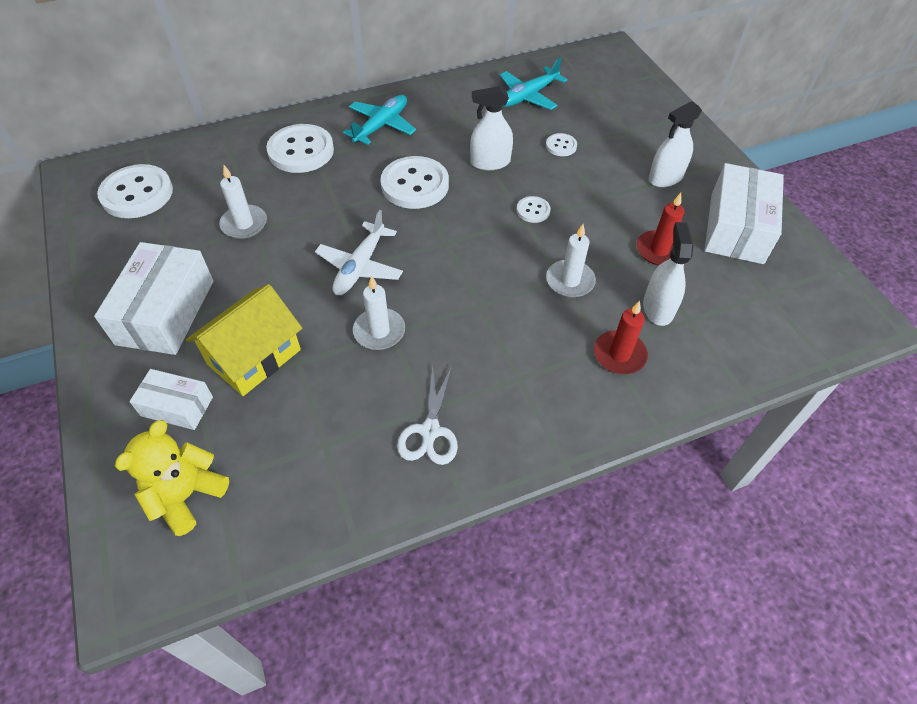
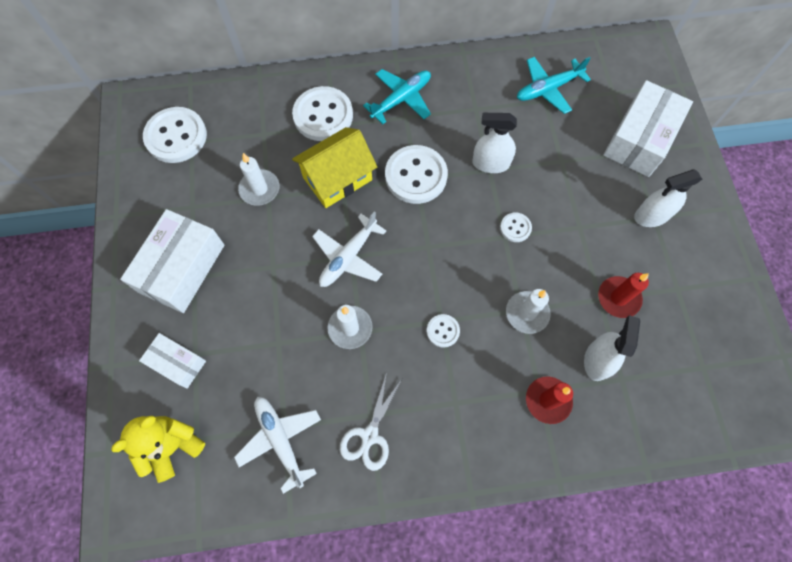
camera: 15 degrees right, 15 degrees up
yellow house [186,284,302,396] -> yellow house moved to [292,127,377,208]
white button [546,133,577,156] -> white button moved to [427,314,460,347]
white box [704,163,784,264] -> white box moved to [603,80,693,177]
none -> white plane [234,397,321,494]

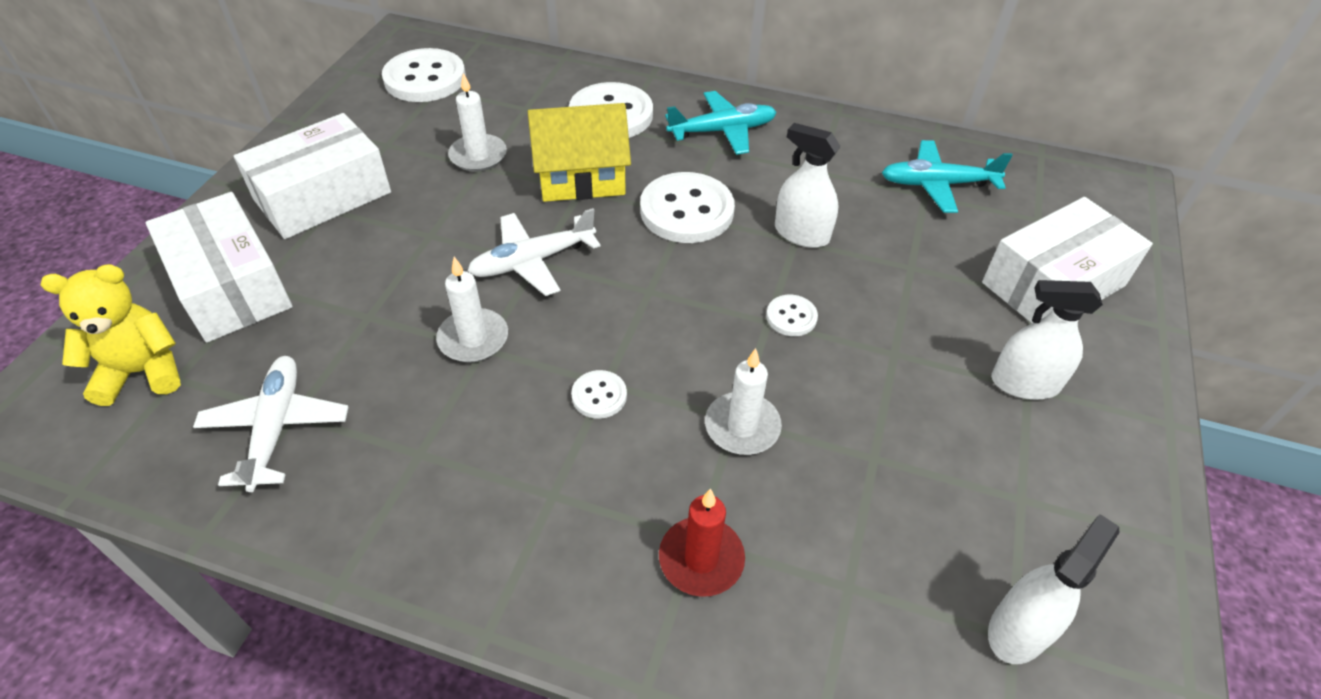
camera: 25 degrees right, 20 degrees down
white box [139,333,206,389] -> white box [145,192,293,342], size x1.77
white scissors [340,372,402,471] -> none
white spray bottle [584,315,640,381] -> white spray bottle moved to [988,514,1120,664]
red candle [598,273,649,318] -> none

